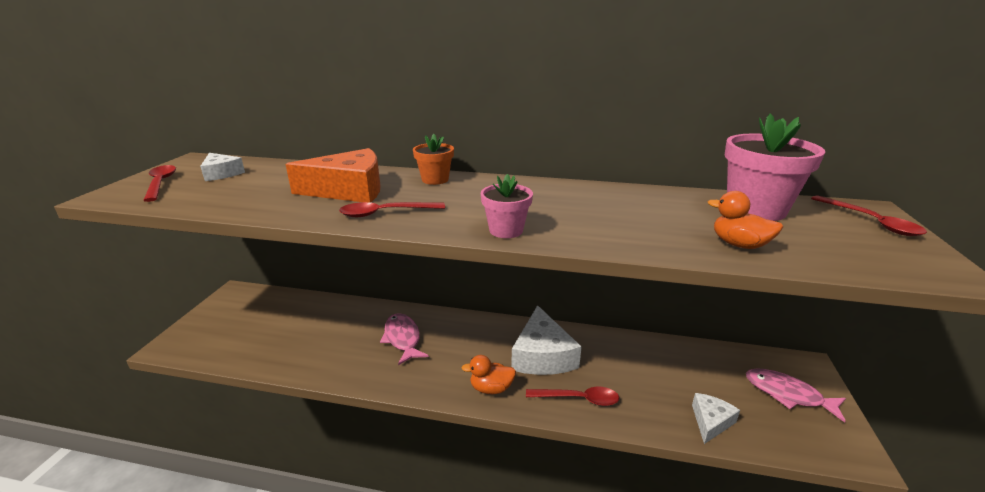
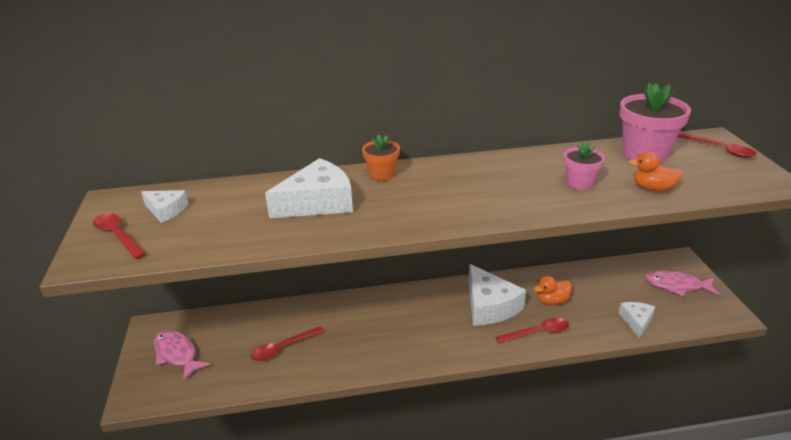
camera: 20 degrees left, 5 degrees up
orange cheese [285,148,380,203] -> white cheese [265,158,353,218]
red spoon [339,202,445,217] -> red spoon moved to [251,326,324,361]
pink fish [380,313,429,365] -> pink fish moved to [154,330,210,381]
orange duck [462,355,516,394] -> orange duck moved to [534,276,572,305]
pink flower pot [481,174,533,238] -> pink flower pot moved to [564,142,605,190]

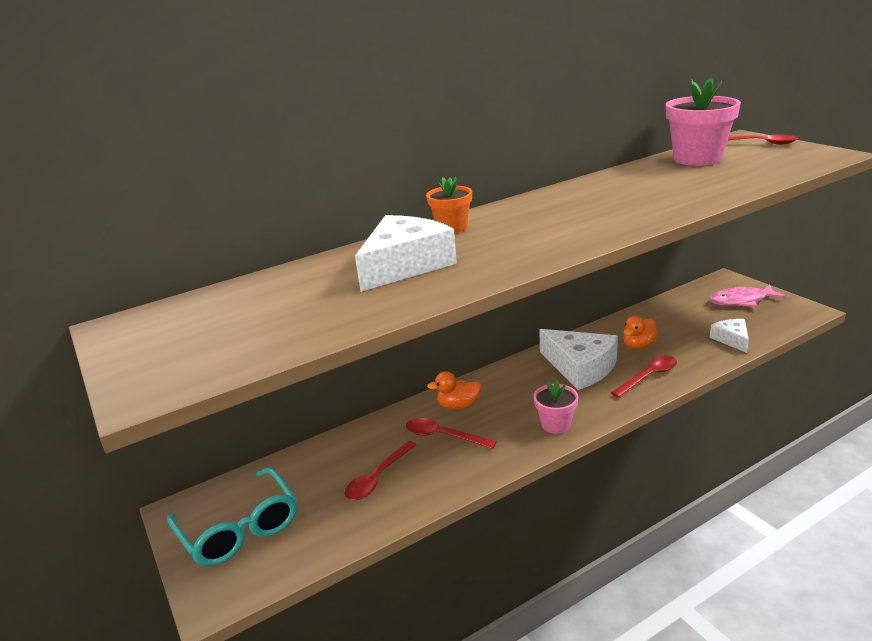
camera: 20 degrees left, 5 degrees down
red spoon [93,213,146,259] -> red spoon moved to [406,418,497,449]
white cheese [141,190,188,223] -> none
pink fish [154,330,210,381] -> turquoise glasses [167,467,297,566]
pink flower pot [564,142,605,190] -> pink flower pot moved to [533,381,578,434]
orange duck [628,152,683,192] -> orange duck moved to [427,371,481,410]

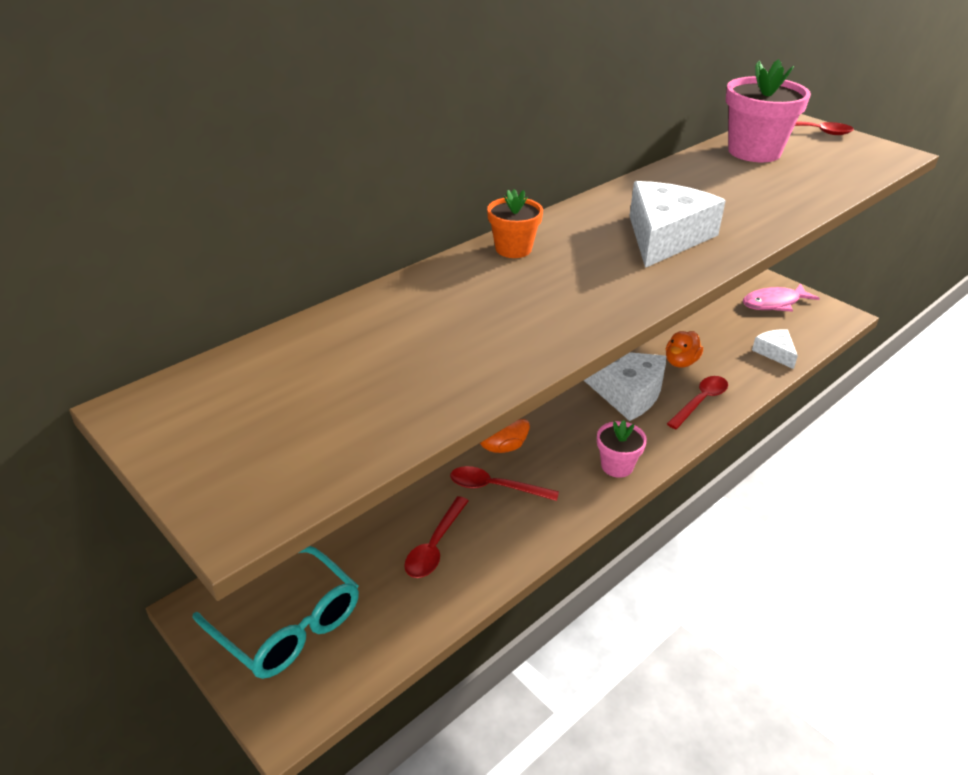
camera: 15 degrees left, 10 degrees up
white cheese [355,215,457,292] -> white cheese moved to [629,181,726,268]

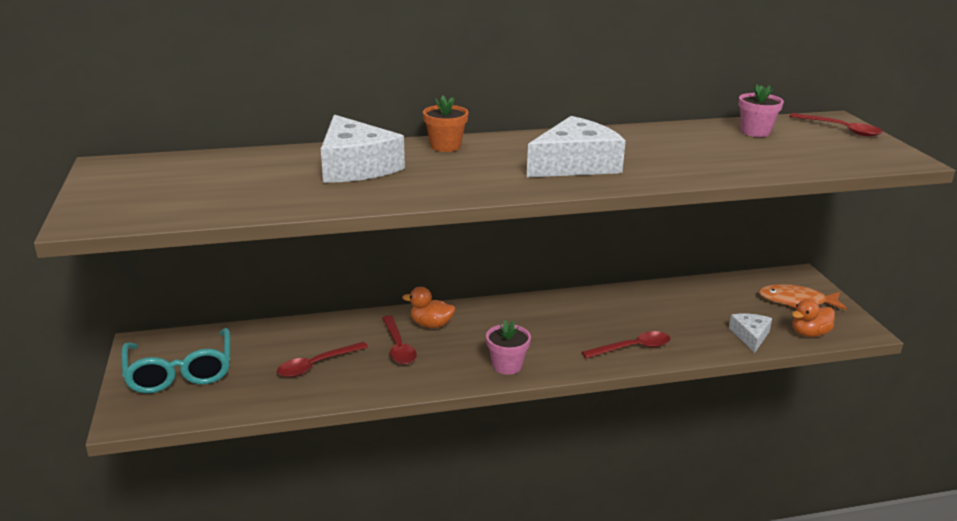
camera: 30 degrees right, 10 degrees down
red spoon [450,466,559,501] -> red spoon turned 150 degrees counterclockwise [382,316,417,365]
white cheese [584,352,666,421] -> white cheese moved to [321,114,405,183]
orange duck [666,331,703,367] -> orange duck moved to [792,299,835,337]
pink flower pot [726,59,811,162] -> pink flower pot [739,84,784,137], size x0.56
pink fish [743,283,820,312] -> orange fish [758,284,847,310]

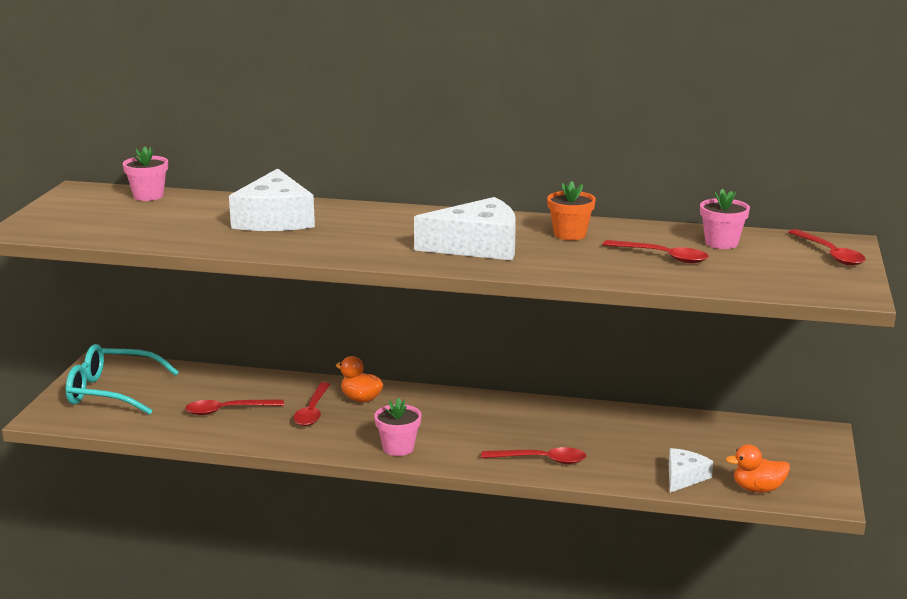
camera: 25 degrees right, 5 degrees down
turquoise glasses [121,328,230,393] -> turquoise glasses turned 90 degrees clockwise [66,344,179,415]
orange flower pot [423,96,469,152] -> orange flower pot moved to [547,181,596,240]
orange fish [758,284,847,310] -> none
none -> pink flower pot [123,147,168,201]
none -> red spoon [602,240,709,263]

